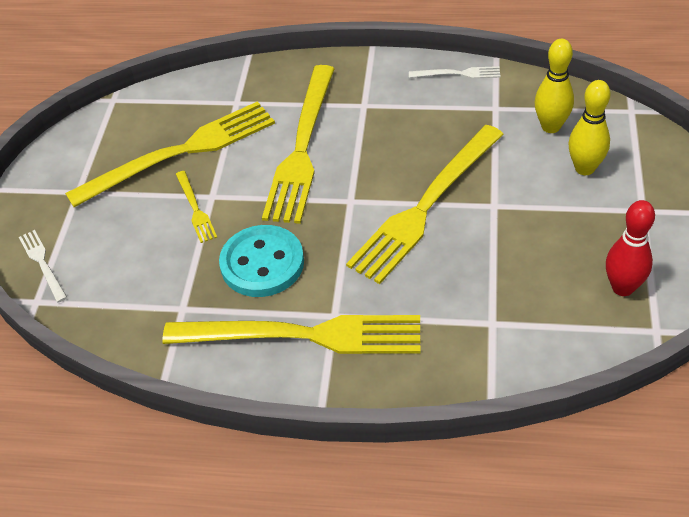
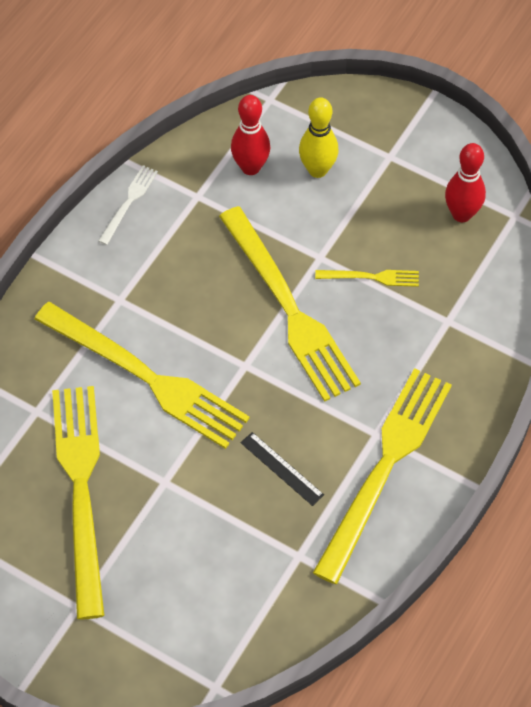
camera: 70 degrees left, 10 degrees up
white fork [19,230,67,303] -> none
yellow fork [176,171,217,243] -> yellow fork moved to [315,270,419,287]
turquoise button [219,225,304,297] -> black ruler [241,432,324,506]
yellow bowling pin [535,39,574,133] -> red bowling pin [231,95,270,175]

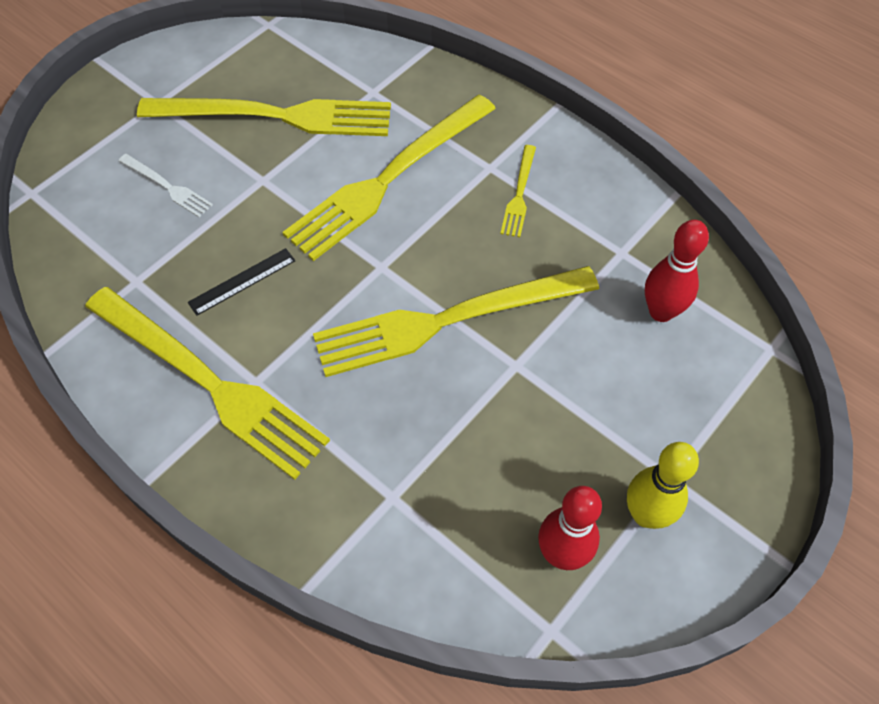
camera: 100 degrees right, 0 degrees up
white fork [98,165,158,245] -> white fork moved to [119,154,213,217]
yellow bowling pin [299,97,339,178] -> yellow bowling pin moved to [627,442,699,529]
yellow fork [315,270,419,287] -> yellow fork moved to [500,145,536,237]

